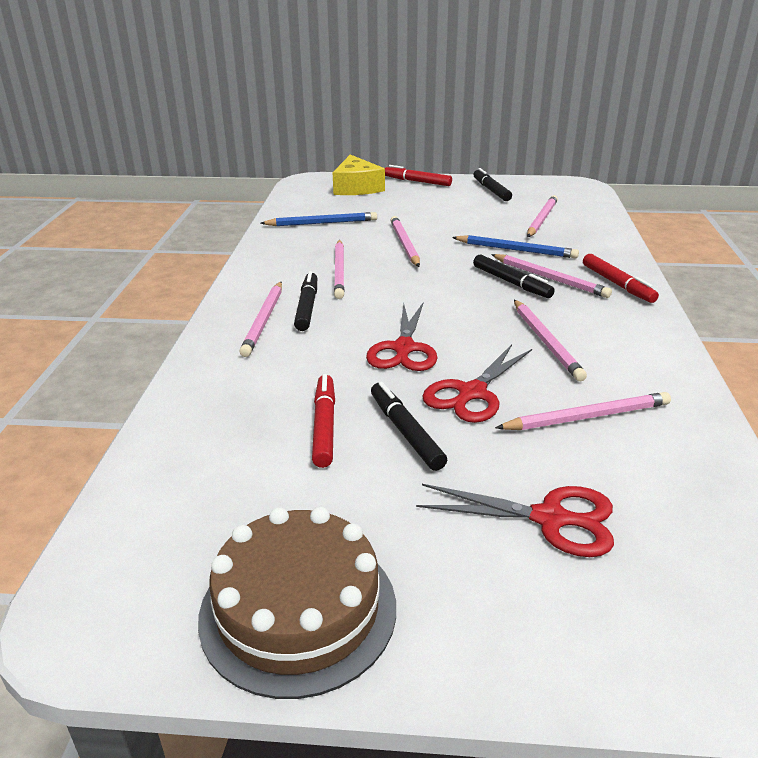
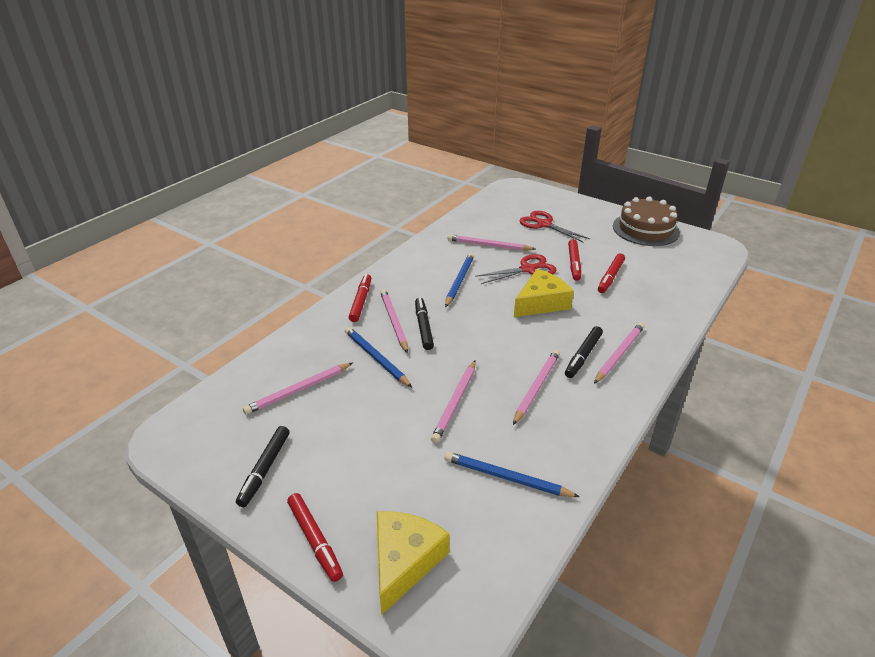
camera: 150 degrees left, 5 degrees up
red scissors [366,302,438,371] -> yellow cheese [514,269,574,317]
black marker [371,382,447,471] -> red marker [568,239,581,281]
pink pencil [514,300,587,381] -> blue pencil [445,253,474,307]

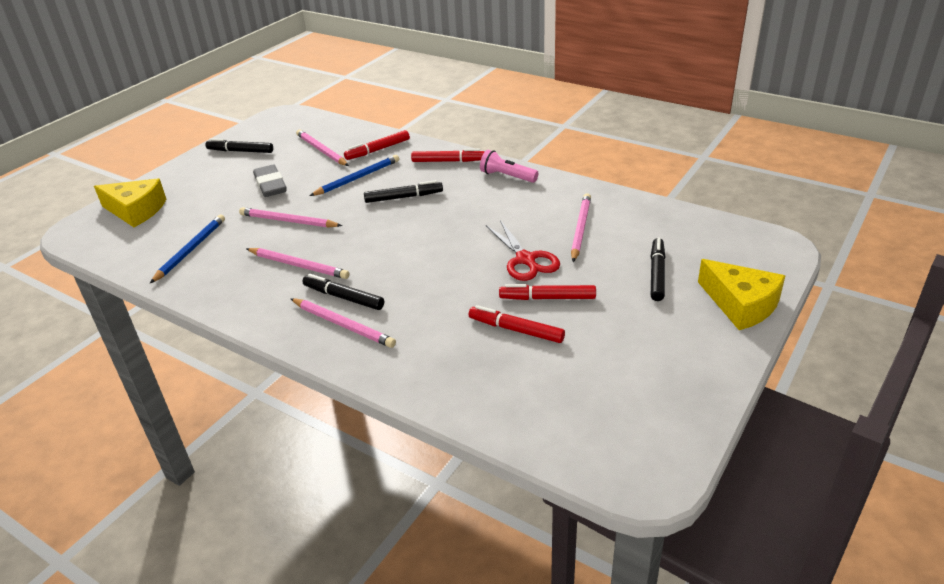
camera: 90 degrees right, 0 degrees up
red marker [287,493,343,582] -> red marker moved to [344,130,410,160]
pink pencil [380,289,408,353] -> none
blue pencil [445,253,474,307] -> none
yellow cheese [514,269,574,317] -> yellow cheese moved to [698,259,785,330]
red scissors [519,211,590,242] -> black marker [651,238,665,301]
brown cake [613,197,680,246] -> none
none -> grey eraser [253,164,287,197]
none -> pink flashlight [480,150,538,183]

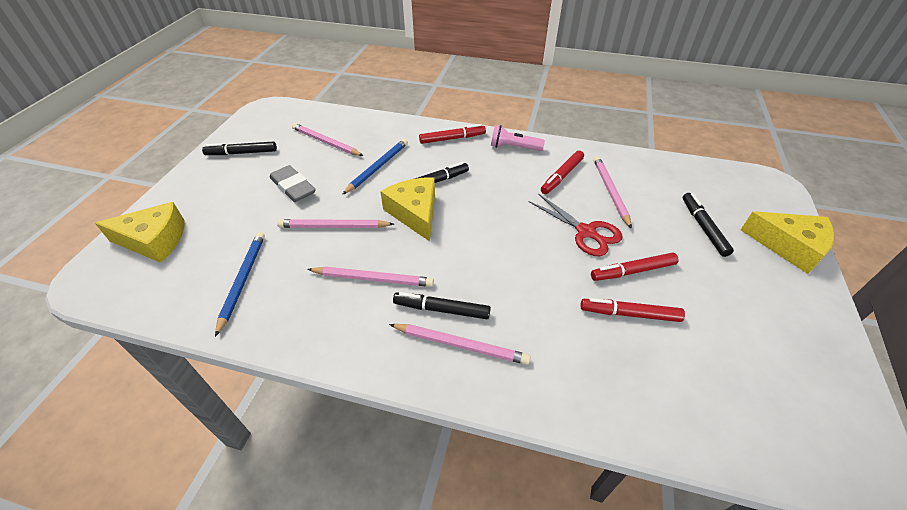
camera: 20 degrees left, 10 degrees up
red marker [344,130,410,160] -> red marker moved to [541,151,584,194]
none -> yellow cheese [380,177,435,242]

